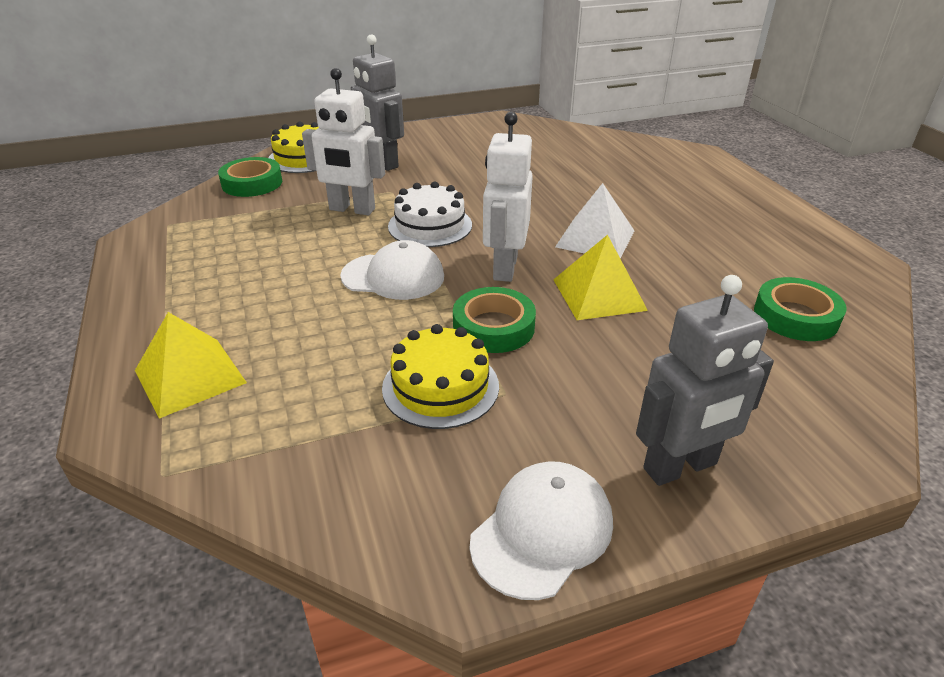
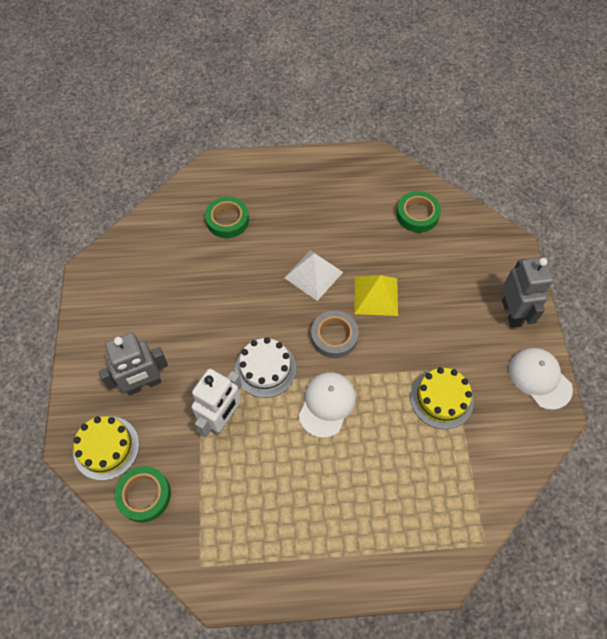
camera: 75 degrees left, 25 degrees up
yellow pyramid [135,312,247,419] -> none
green tape [453,287,536,353] -> green tape moved to [205,197,249,238]
white robot [483,112,533,282] -> grey tape [311,311,359,358]

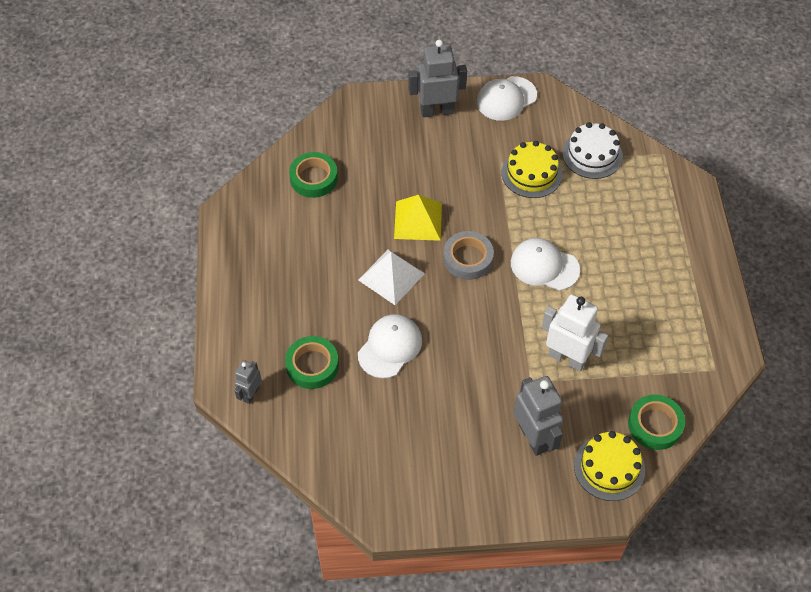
camera: 90 degrees left, 5 degrees down
white cake [235,337,296,398] -> white cake moved to [562,122,623,179]
none -> grey robot [234,360,262,404]
none -> white cap [358,314,422,378]

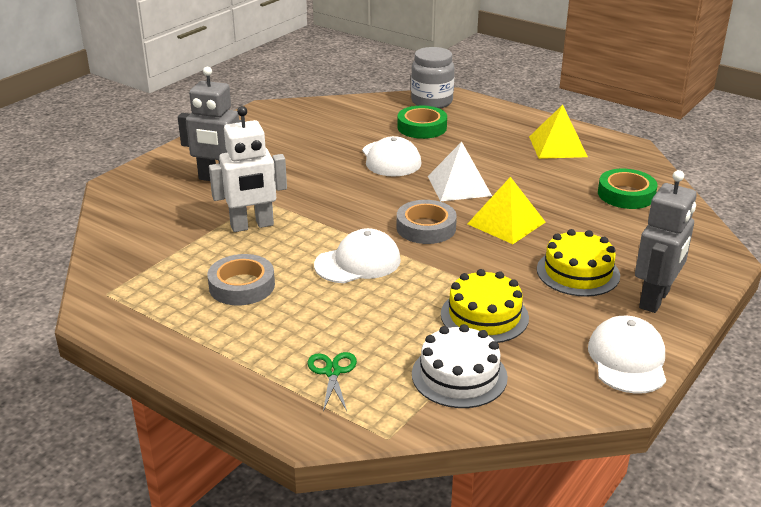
camera: 130 degrees right, 25 degrees down
grey robot [234,360,262,404] -> grey jar [411,47,454,109]
yellow cake [574,431,645,501] -> yellow cake moved to [537,229,620,297]
green tape [628,395,685,450] -> none
none -> grey tape [207,254,275,305]
none -> green scissors [308,352,357,412]
none -> yellow pyramid [529,105,588,159]

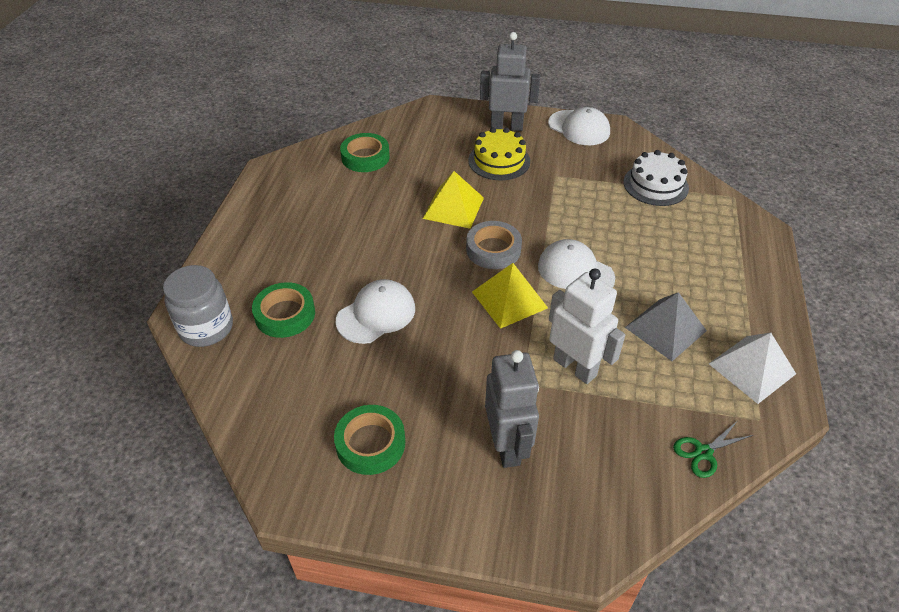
camera: 115 degrees left, 15 degrees up
grey tape [207,254,275,305] -> grey pyramid [625,292,707,361]
green scissors [308,352,357,412] -> green scissors moved to [673,421,753,478]
white pyramid [428,142,492,201] -> white pyramid moved to [709,332,796,404]
yellow cake [441,269,529,343] -> none
yellow pyramid [529,105,588,159] -> yellow pyramid moved to [472,263,548,329]
white cap [588,316,666,394] -> white cap turned 120 degrees counterclockwise [548,107,610,145]
none -> green tape [334,405,405,475]

